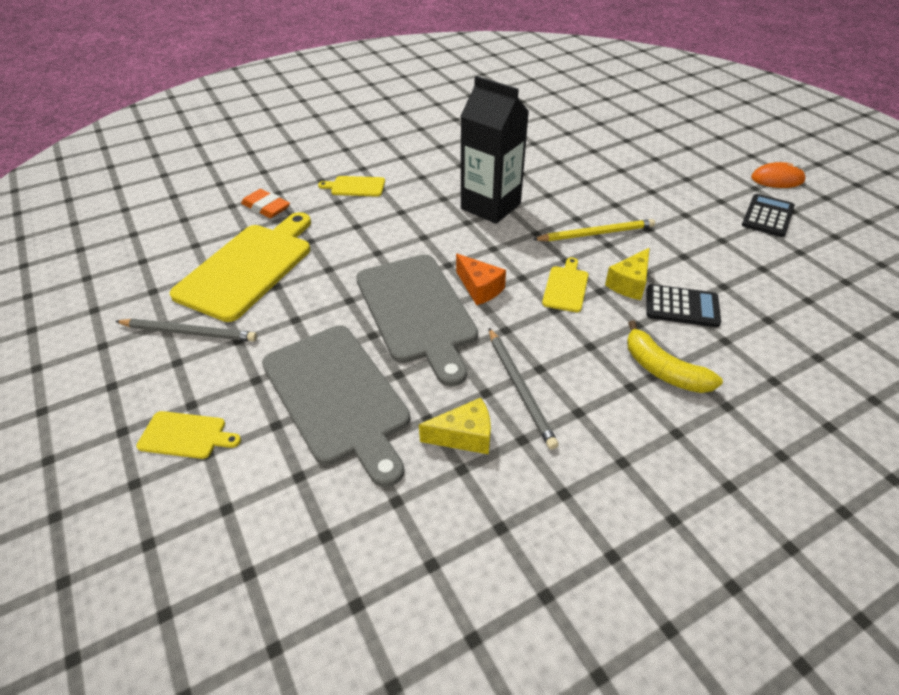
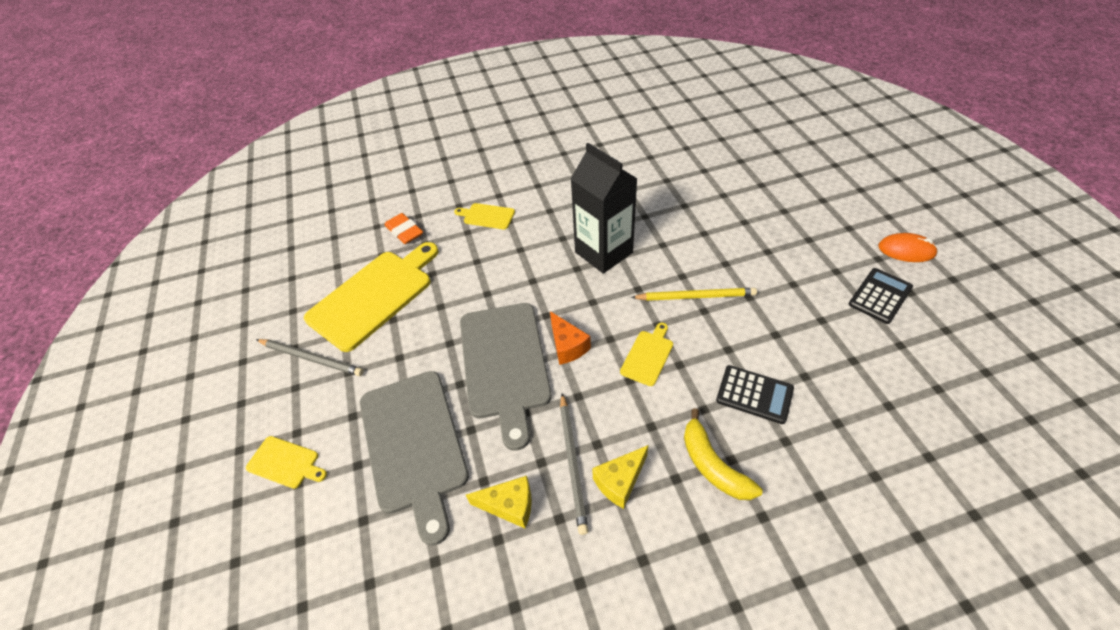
camera: 15 degrees right, 5 degrees up
yellow cheese [605,248,650,300] -> yellow cheese moved to [592,445,649,509]

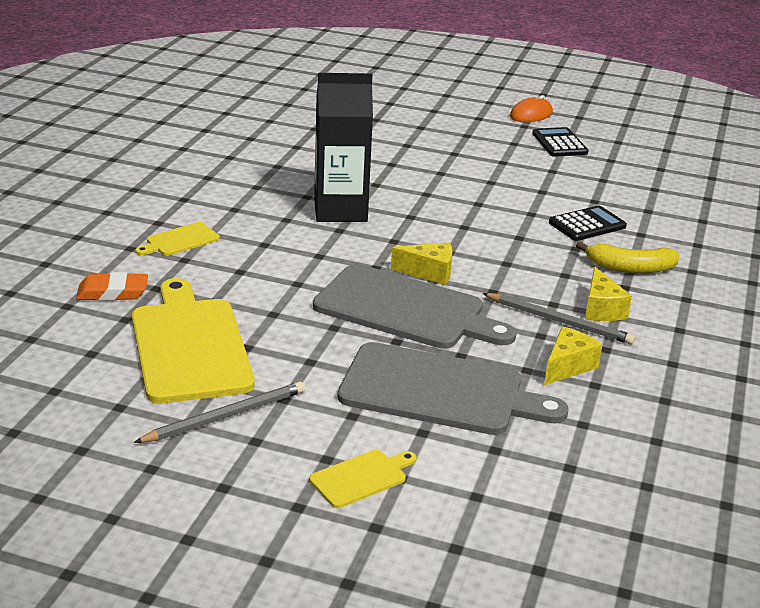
camera: 60 degrees left, 20 degrees down
orange cheese [550,311,591,365] -> yellow cheese [391,242,453,285]
yellow cutting board [620,323,673,386] -> none
yellow pencil [631,288,757,301] -> none

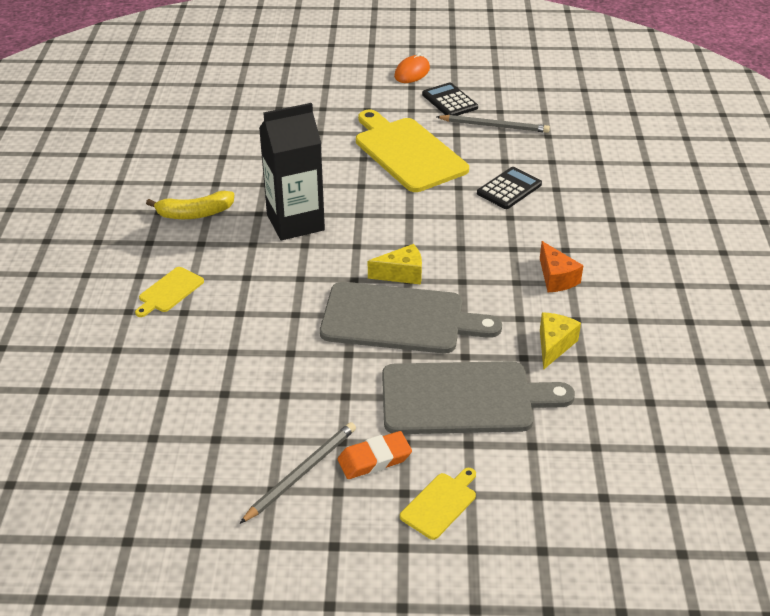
camera: 15 degrees left, 10 degrees up
orange eraser [76,272,148,301] -> orange eraser moved to [338,431,412,479]
yellow cutting board [132,278,255,404] -> yellow cutting board moved to [356,110,469,192]
grey pencil [482,293,635,345] -> grey pencil moved to [436,115,550,133]
yellow banana [576,241,680,273] -> yellow banana moved to [146,191,234,219]
yellow cheese [585,267,632,321] -> orange cheese [540,241,584,292]

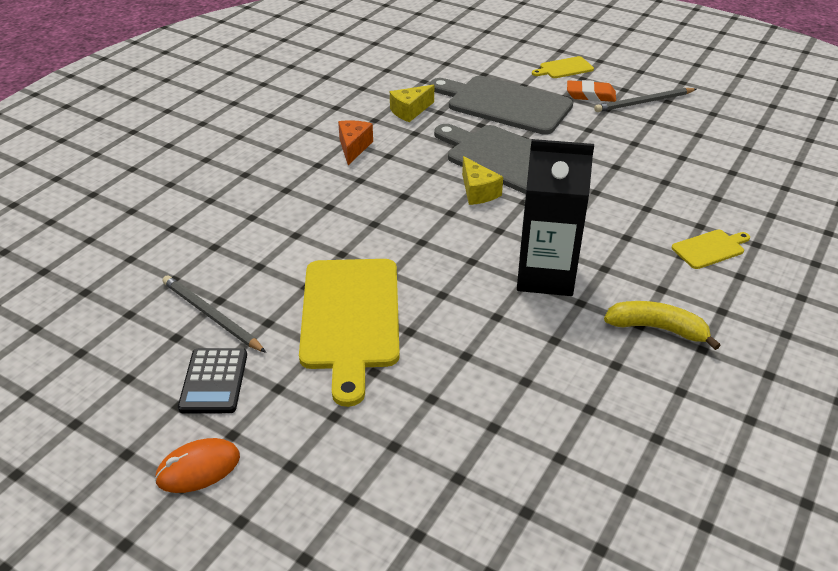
camera: 150 degrees left, 0 degrees up
yellow cheese [368,244,422,285] -> yellow cheese turned 135 degrees counterclockwise [462,156,503,205]
black calculator [477,167,542,209] -> none

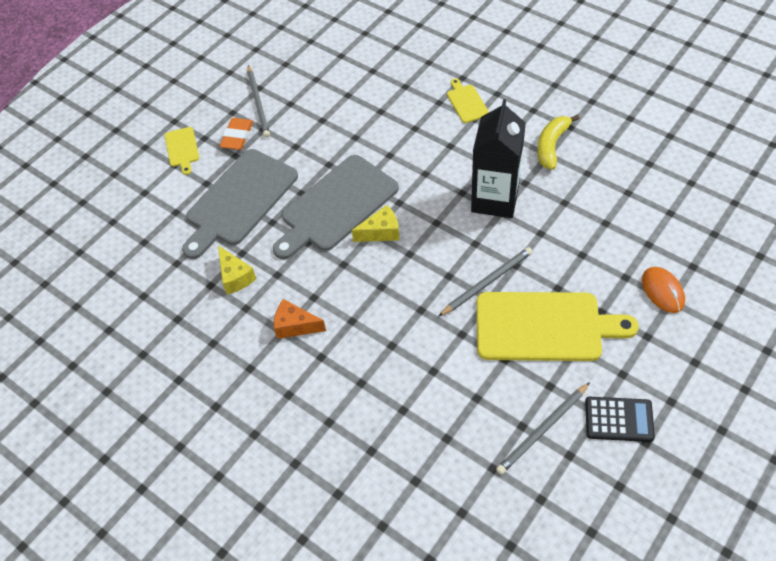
camera: 80 degrees left, 15 degrees up
orange mouse [155,438,240,493] -> orange mouse moved to [642,267,685,313]
none -> grey pencil [438,247,533,317]

